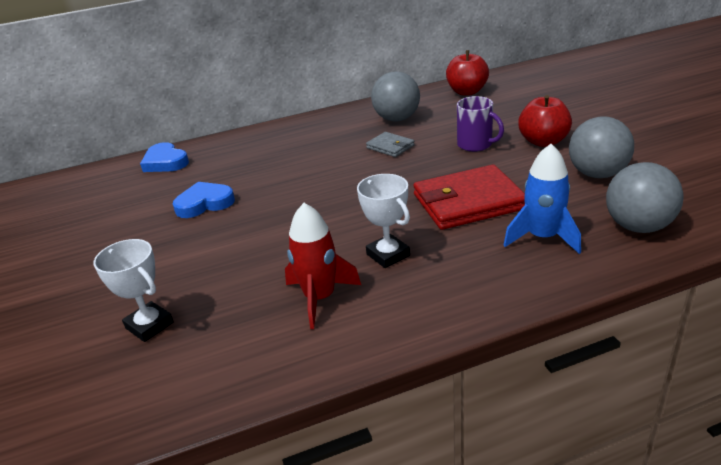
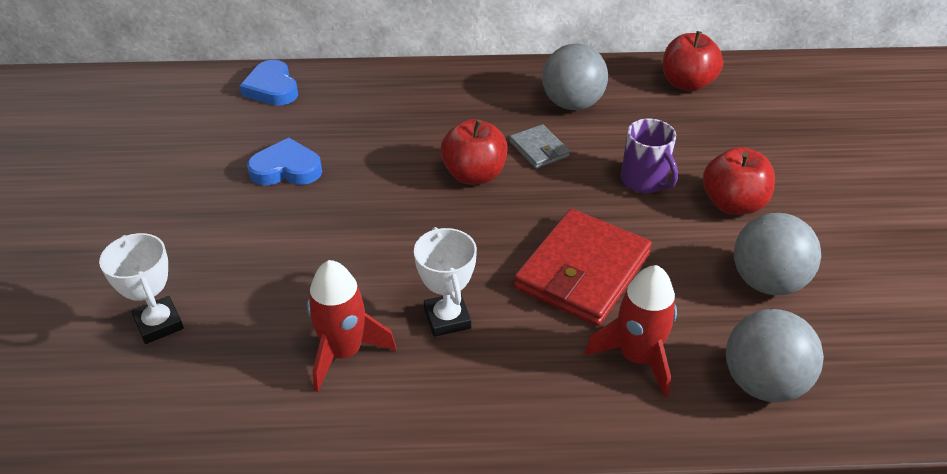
camera: 15 degrees right, 10 degrees up
red wallet [413,165,525,230] -> red wallet turned 60 degrees counterclockwise [514,209,652,326]
blue rocket [504,144,581,254] -> red rocket [585,265,677,397]
none -> red apple [440,119,507,185]

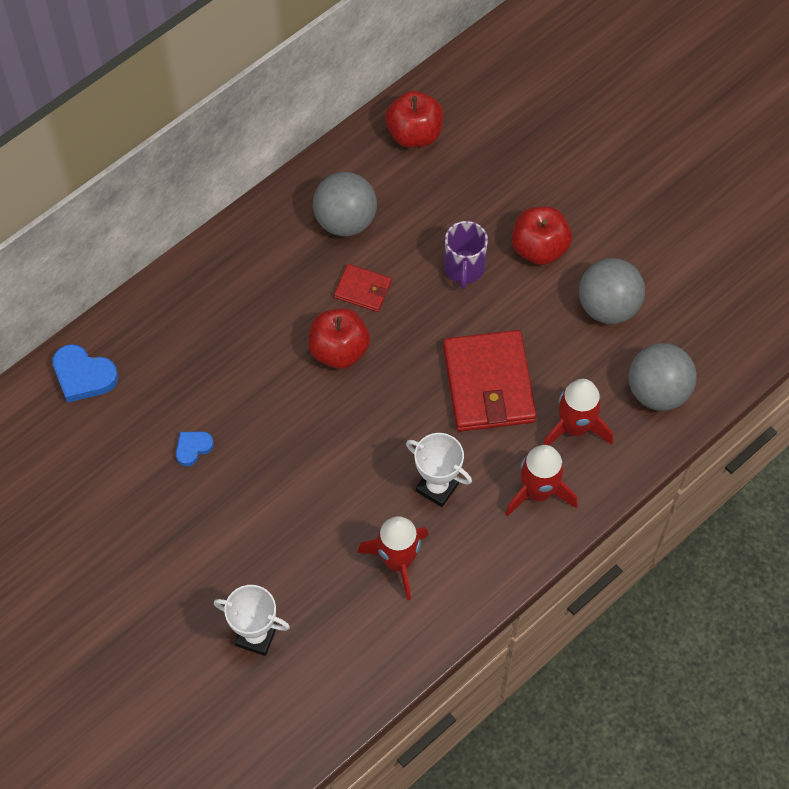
camera: 40 degrees left, 20 degrees up
blue heart [247,138,322,186] -> blue heart [176,432,214,466], size x0.60
grey wallet [510,124,570,169] -> red wallet [334,264,392,312]
purple mug [621,118,678,193] -> purple mug turned 75 degrees clockwise [444,221,488,289]
none -> red rocket [505,445,578,516]

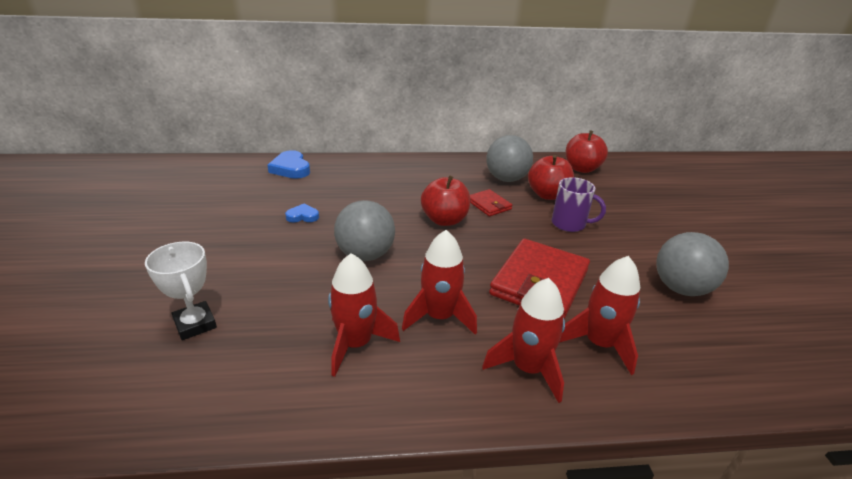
camera: 35 degrees right, 30 degrees down
white trophy [406,433,472,507] -> red rocket [402,230,477,335]
purple mug [444,221,488,289] -> purple mug turned 105 degrees counterclockwise [552,177,606,232]
red apple [512,206,572,265] -> red apple moved to [528,155,574,200]
grey ball [629,343,697,411] -> grey ball moved to [334,200,395,261]

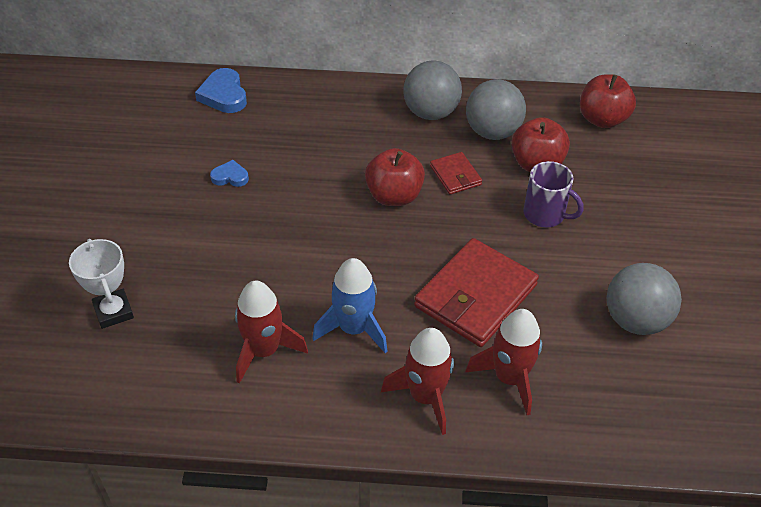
camera: 10 degrees right, 15 degrees up
grey ball [334,200,395,261] -> grey ball moved to [403,61,462,120]
red rocket [402,230,477,335] -> blue rocket [312,258,387,353]

